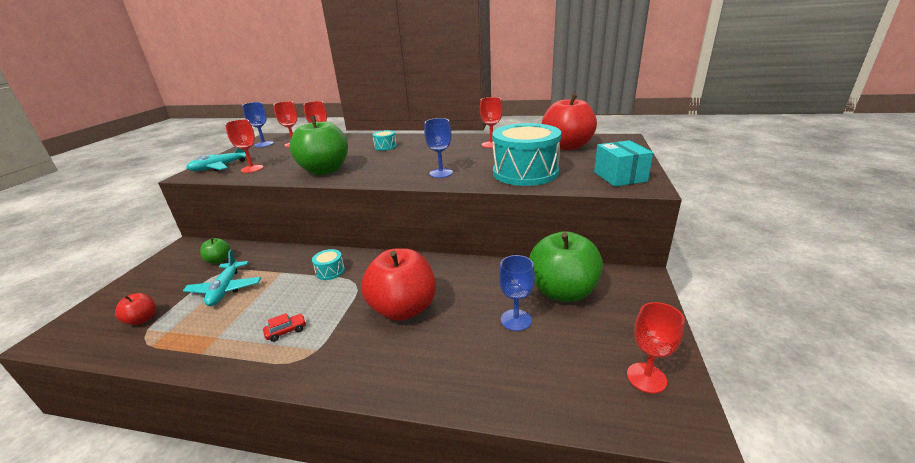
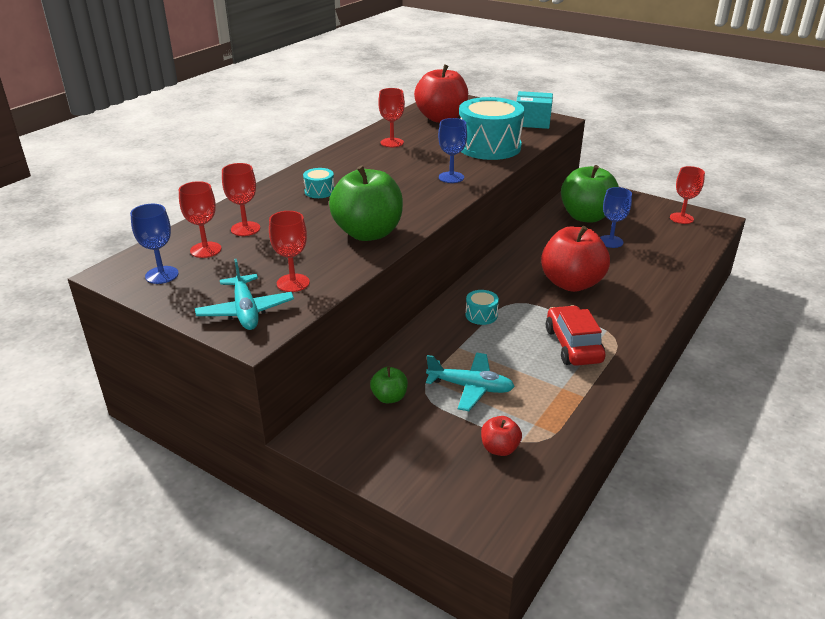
camera: 70 degrees left, 5 degrees up
red car [263,313,306,342] -> red car [546,305,605,366], size x2.17

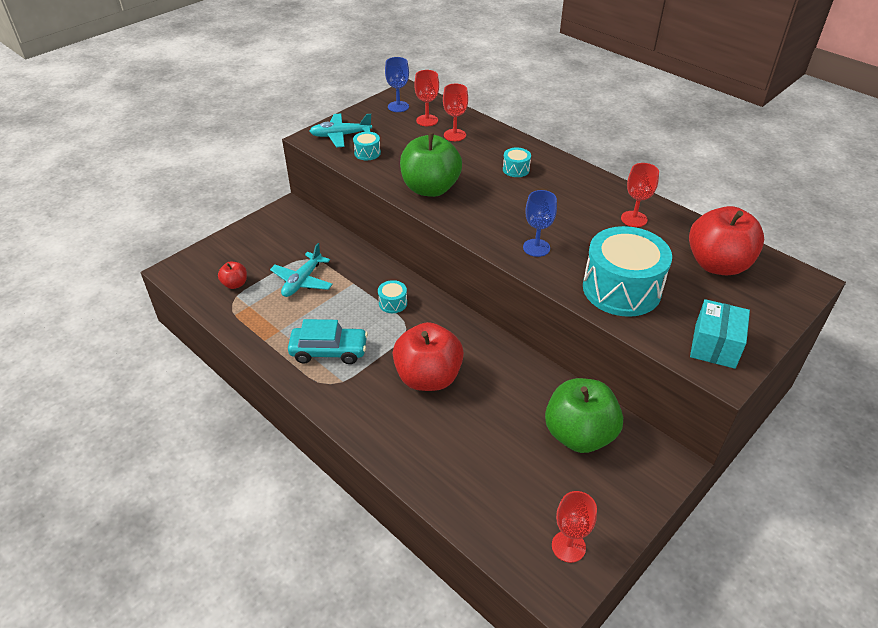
camera: 100 degrees right, 10 degrees up
red goblet [269,211,310,292] -> turquoise drum [353,132,381,160]
green apple [370,367,408,403] -> none
red car [546,305,605,366] -> turquoise car [288,319,368,364]
blue goblet [600,187,632,248] -> none

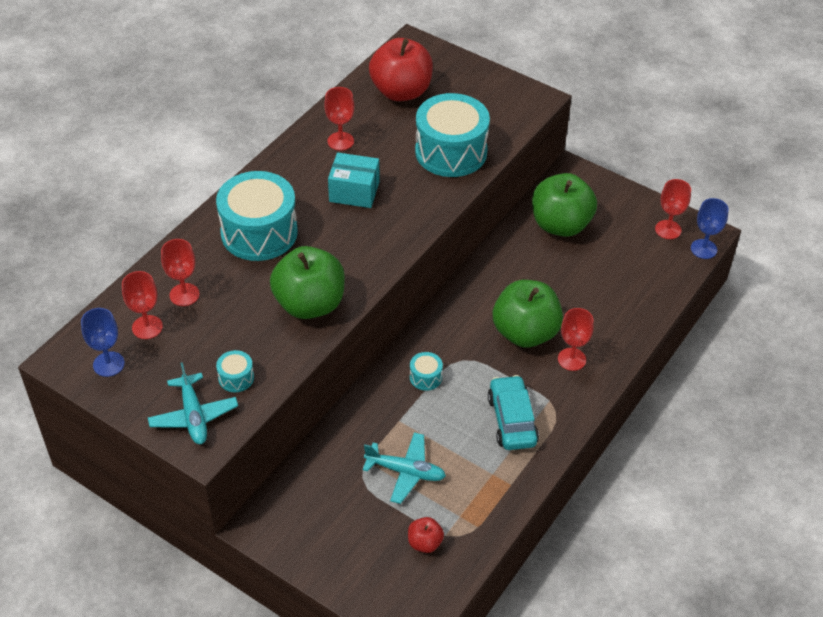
camera: 100 degrees left, 5 degrees up
red apple [393,322,464,391] -> green apple [493,280,563,348]
turquoise drum [503,147,531,177] -> turquoise drum [216,171,298,261], size x2.37
blue goblet [523,190,557,257] -> blue goblet moved to [691,198,729,259]
turquoise box [690,299,750,369] -> turquoise box moved to [328,152,379,208]
none -> red goblet [558,308,594,371]

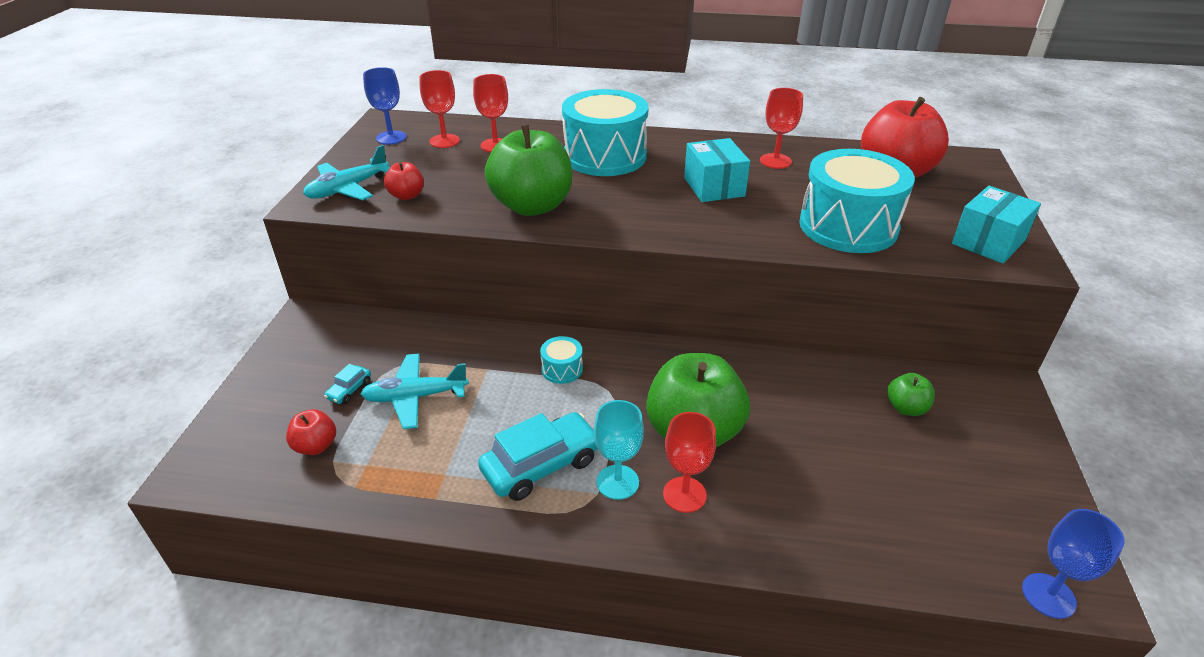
camera: 65 degrees right, 10 degrees down
turquoise drum [216,350,254,392] -> red apple [384,162,424,200]
turquoise plane [363,432,446,504] -> turquoise plane turned 90 degrees clockwise [361,353,469,429]
green apple [532,173,597,237] -> green apple [887,373,935,416], size x0.46
red goblet [655,179,691,239] -> none
none -> turquoise car [324,364,371,404]
none -> turquoise goblet [594,400,644,500]
none -> turquoise box [952,186,1041,264]

